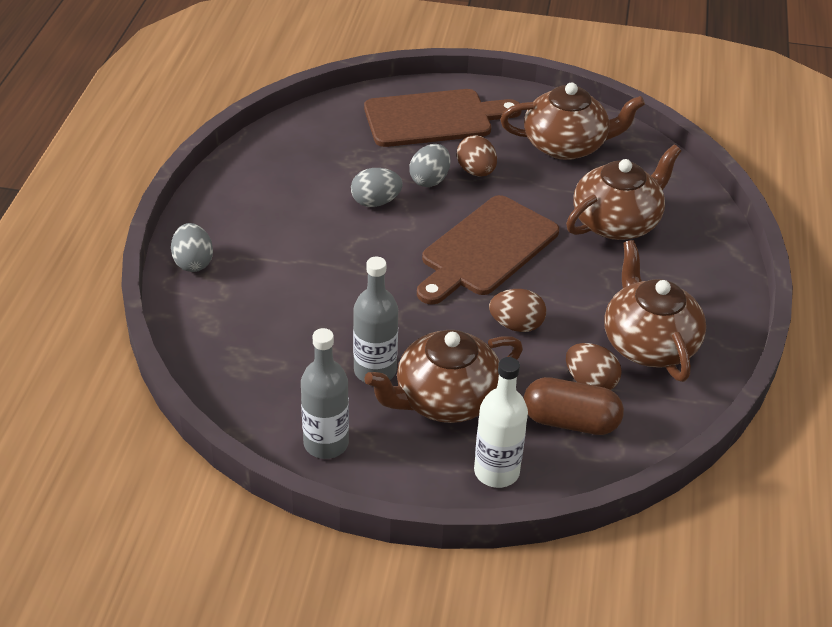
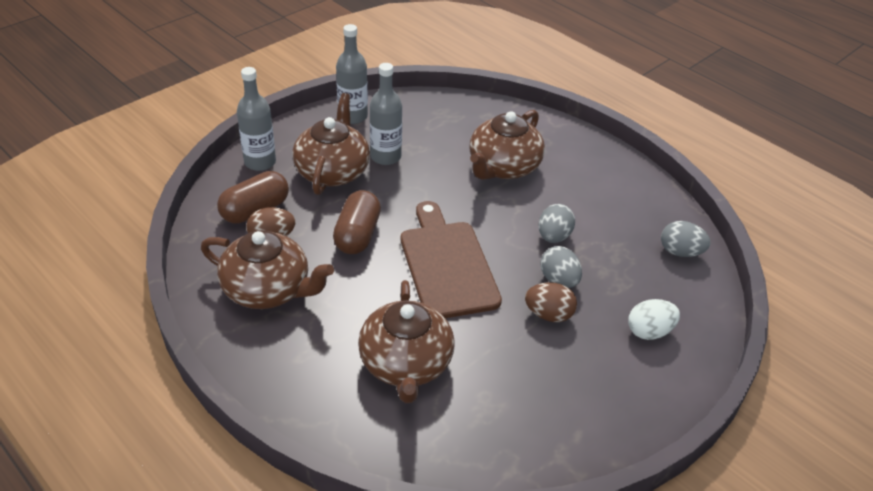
camera: 125 degrees right, 0 degrees up
grey egg [171,223,213,272] -> grey egg moved to [661,221,711,257]
brown cutting board [364,89,522,147] -> white egg [628,299,680,340]
white bottle [474,357,528,488] -> grey bottle [237,67,276,171]
brown egg [489,289,546,332] -> brown capsule [333,190,381,254]
brown teapot [500,82,645,160] -> brown teapot moved to [470,110,545,180]

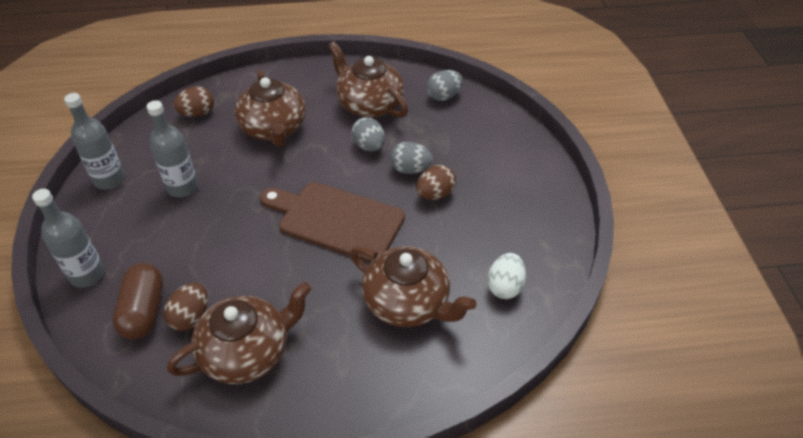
camera: 50 degrees left, 5 degrees up
brown teapot [292,93,370,195] -> brown teapot moved to [328,41,408,118]
brown capsule [333,190,381,254] -> none
white egg [628,299,680,340] -> white egg moved to [488,253,526,299]
none -> brown egg [173,86,214,117]

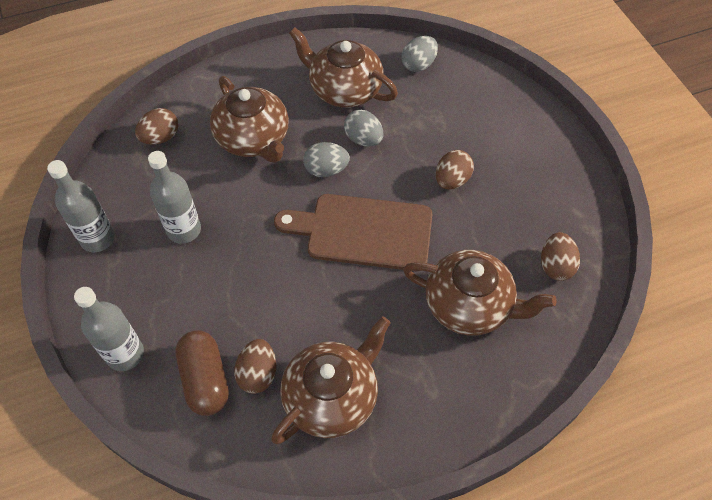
camera: 15 degrees left, 10 degrees up
grey egg [390,142,433,174] -> grey egg moved to [303,142,350,177]
white egg [488,253,526,299] -> brown egg [541,232,580,281]

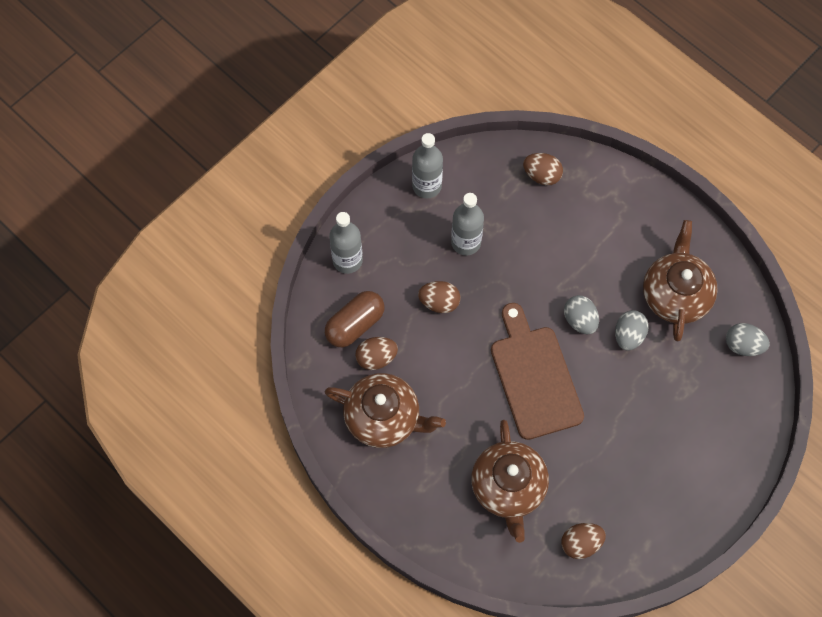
camera: 65 degrees right, 10 degrees up
brown teapot [210,76,289,163] -> none
brown egg [436,150,474,190] -> brown egg moved to [418,281,460,313]

